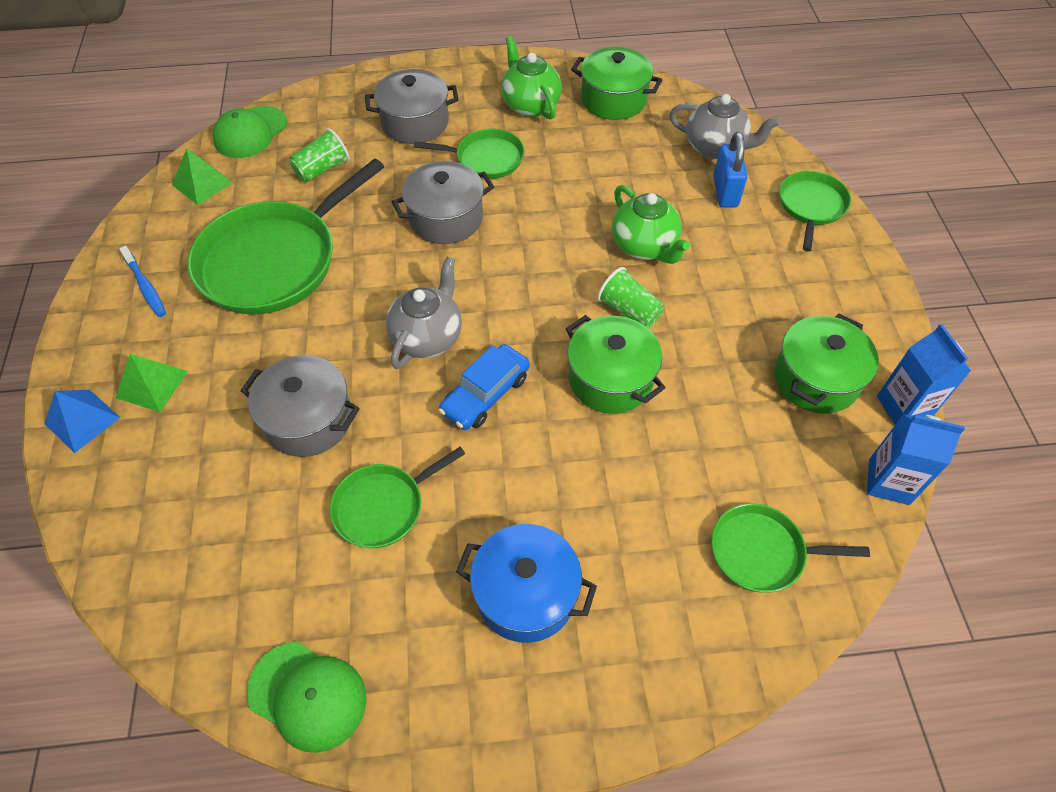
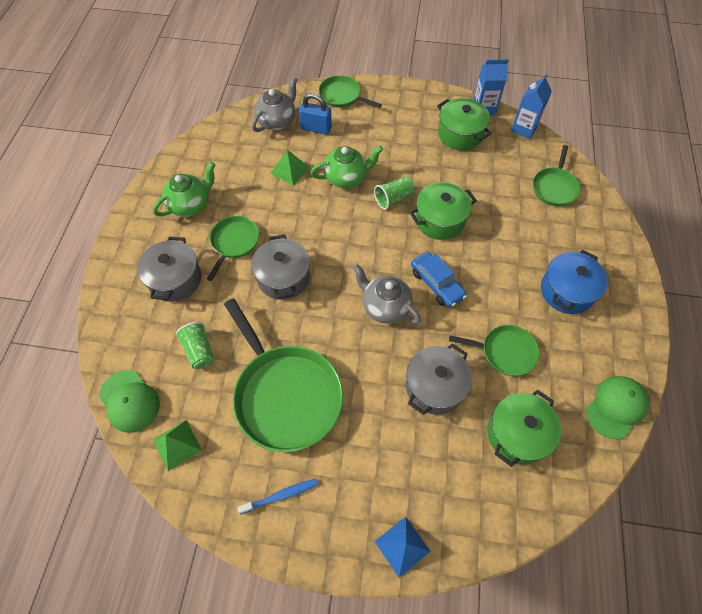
camera: 75 degrees left, 5 degrees up
green pyramid [116,354,188,412] -> green pyramid moved to [270,150,310,186]
green pan [330,447,465,548] -> green pan turned 60 degrees counterclockwise [449,325,539,376]
green teapot [501,36,562,120] -> green teapot turned 150 degrees clockwise [153,162,215,217]
green pot [571,47,662,120] -> green pot moved to [487,390,561,467]

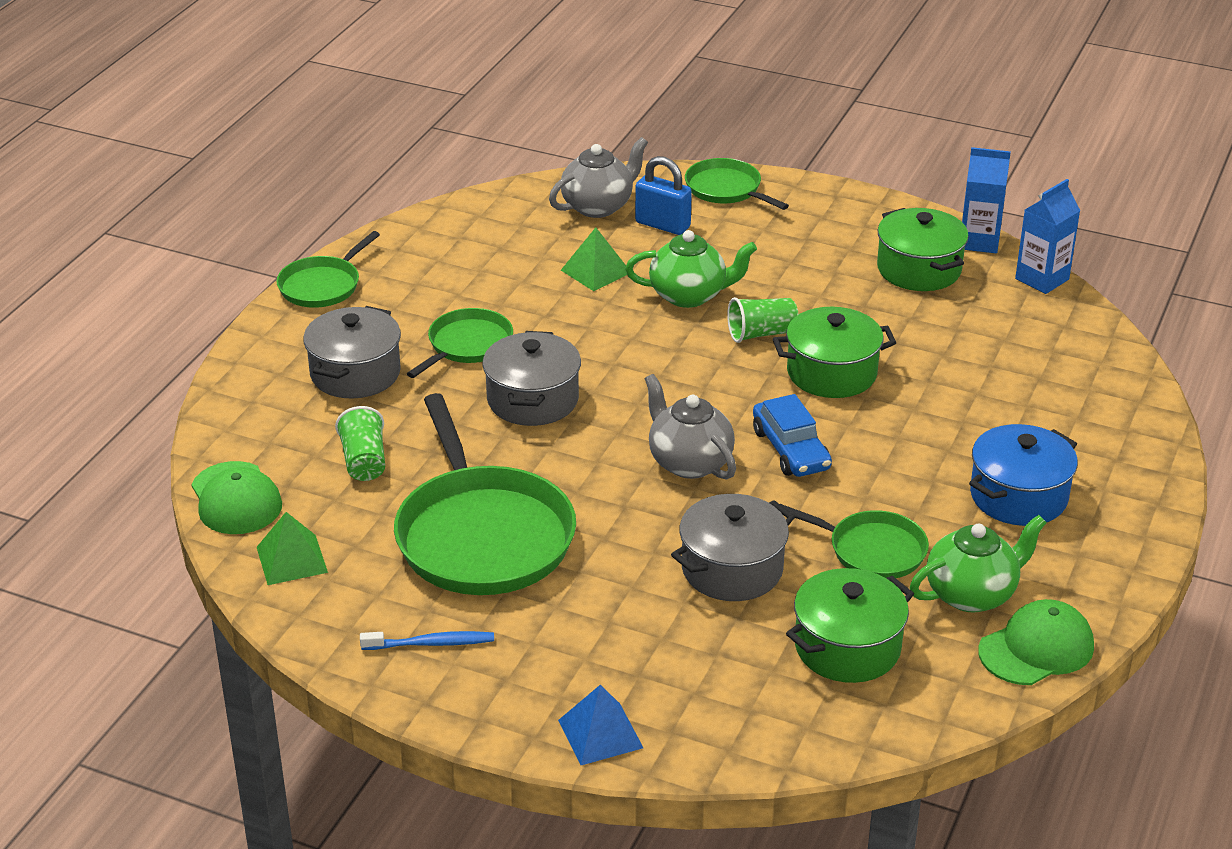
camera: 15 degrees right, 25 degrees down
green teapot [153,162,215,217] -> green teapot moved to [910,515,1047,613]
green pan [533,145,581,206] -> green pan moved to [276,231,380,308]

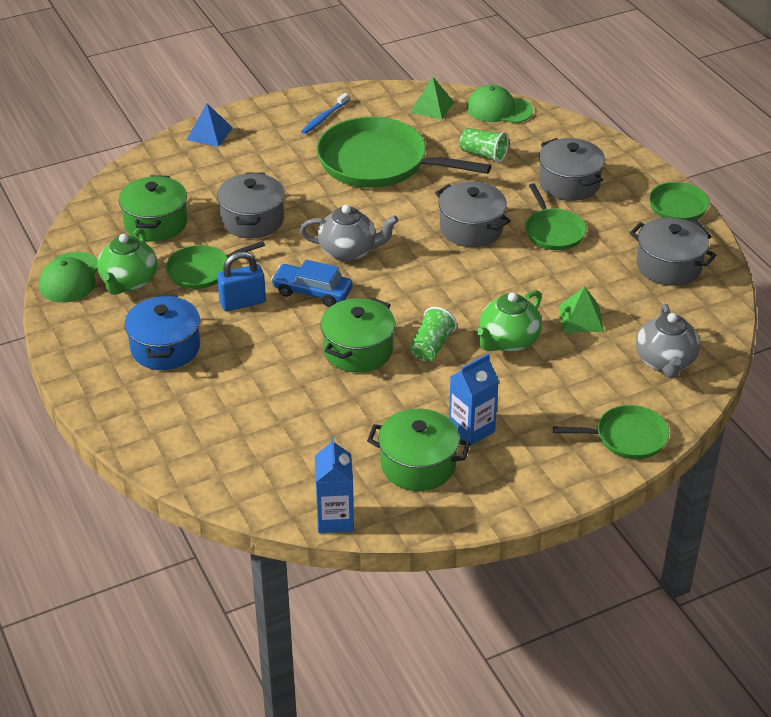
camera: 130 degrees right, 5 degrees up
blue padlock [635,156,692,235] -> blue padlock moved to [217,251,266,311]
blue carton [962,147,1011,253] -> blue carton moved to [449,353,499,446]
none -> grey pot [630,218,717,286]

